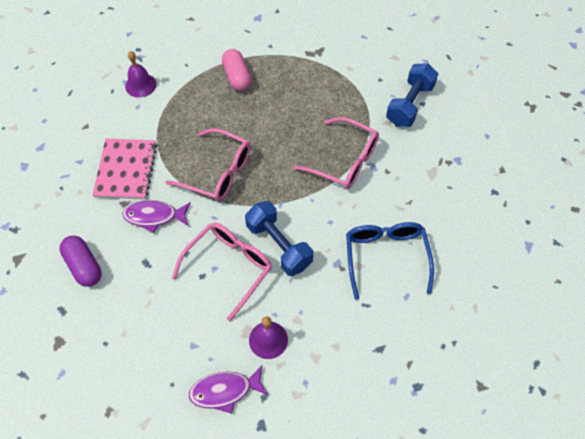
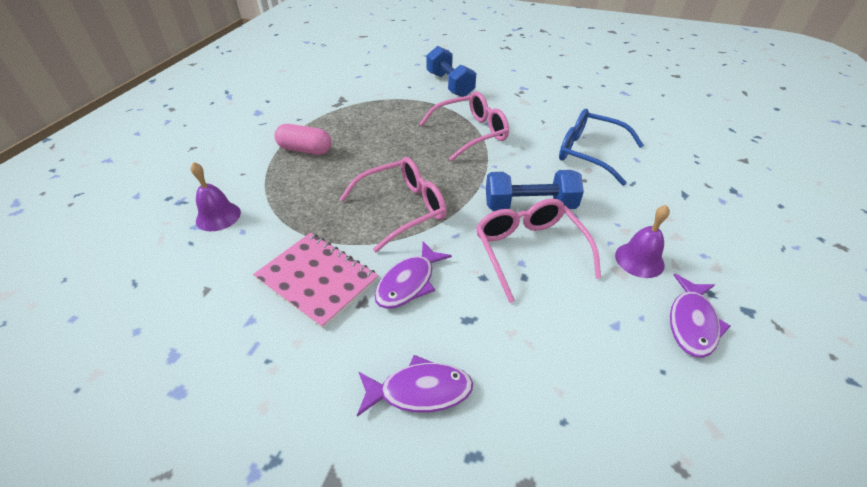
camera: 55 degrees left, 15 degrees down
purple capsule [59,236,102,287] -> purple fish [357,355,473,417]

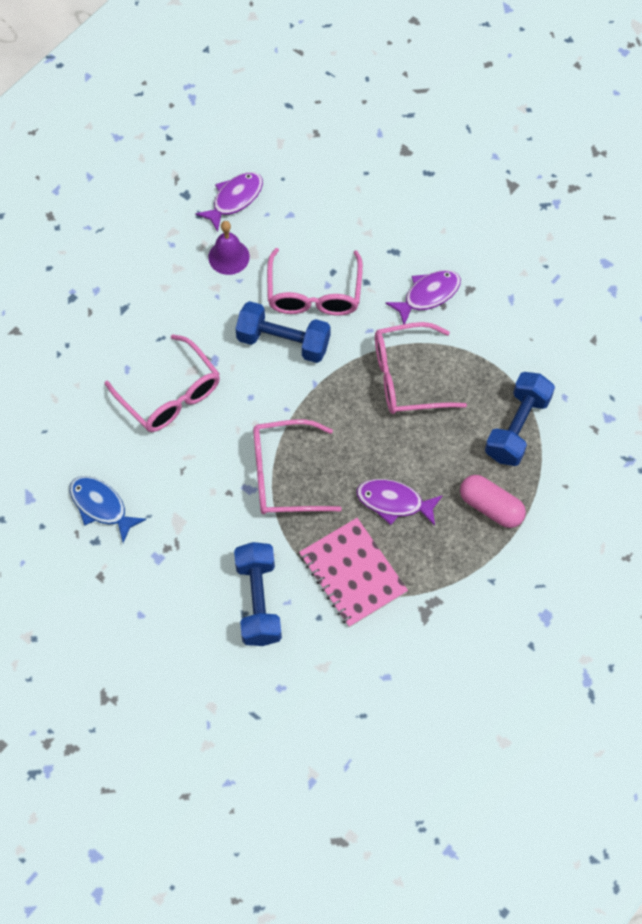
camera: 160 degrees left, 20 degrees up
purple bell [191,162,241,231] -> none
pink notebook [253,233,379,329] -> pink notebook moved to [299,518,408,627]
purple fish [357,355,473,417] -> purple fish moved to [357,479,443,526]
blue glasses [559,109,644,186] -> pink glasses [105,334,220,432]
none -> blue fish [70,476,146,543]
none -> blue dumbbell [485,372,555,466]

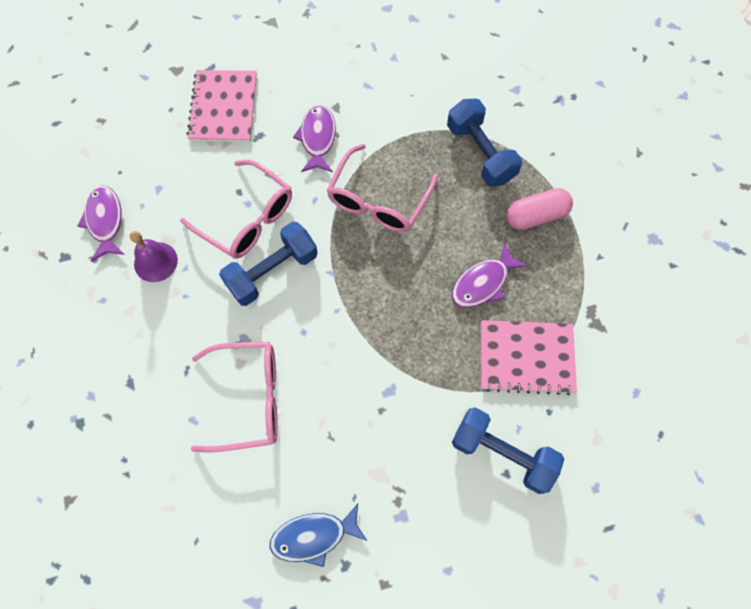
camera: 55 degrees left, 5 degrees up
pink glasses [253,419,342,514] -> none
none -> pink notebook [187,70,257,142]

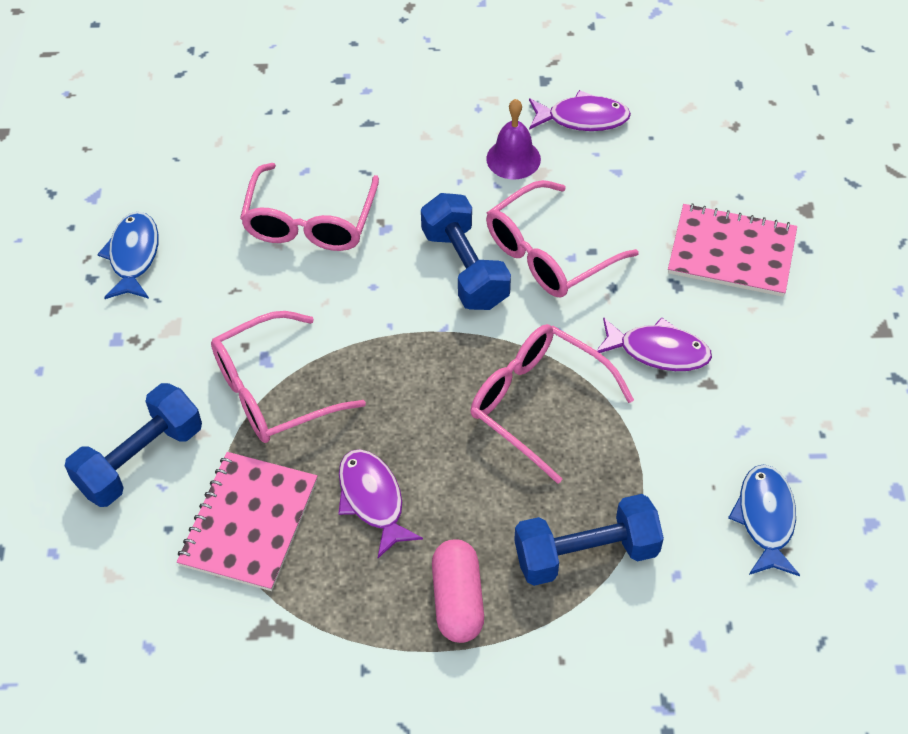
camera: 105 degrees right, 15 degrees down
none -> pink glasses [211,311,366,443]
none -> blue fish [728,464,800,576]

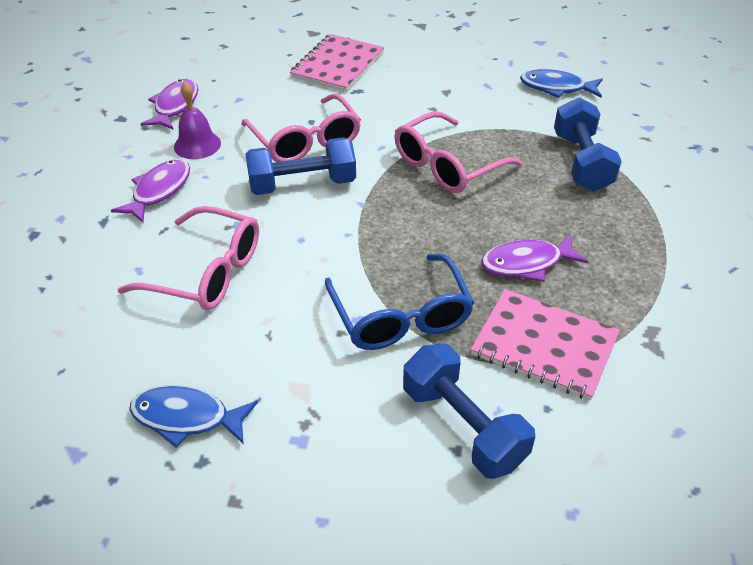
camera: 80 degrees left, 10 degrees down
pink glasses [211,311,366,443] -> blue glasses [325,254,474,350]
pink capsule [432,539,484,643] -> none
purple fish [596,317,712,371] -> purple fish moved to [111,159,190,223]

